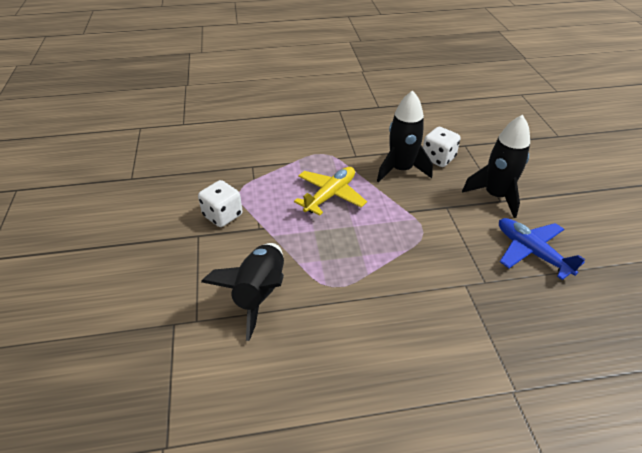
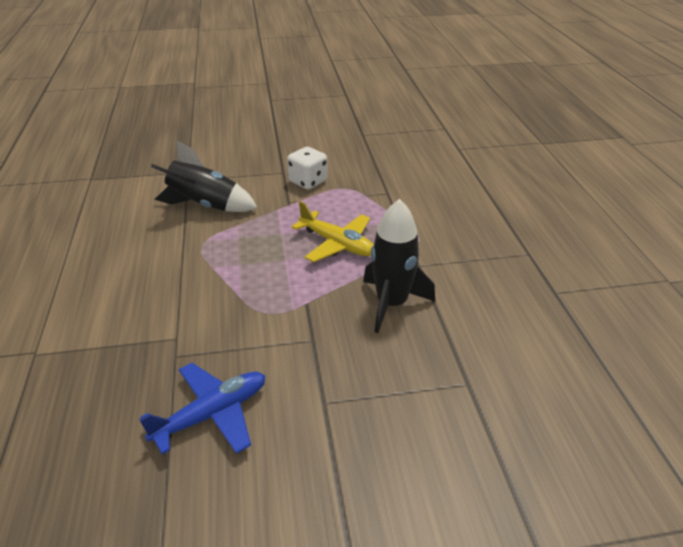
camera: 90 degrees right, 5 degrees down
white dice [423,127,461,167] -> none
black rocket [462,115,530,218] -> none

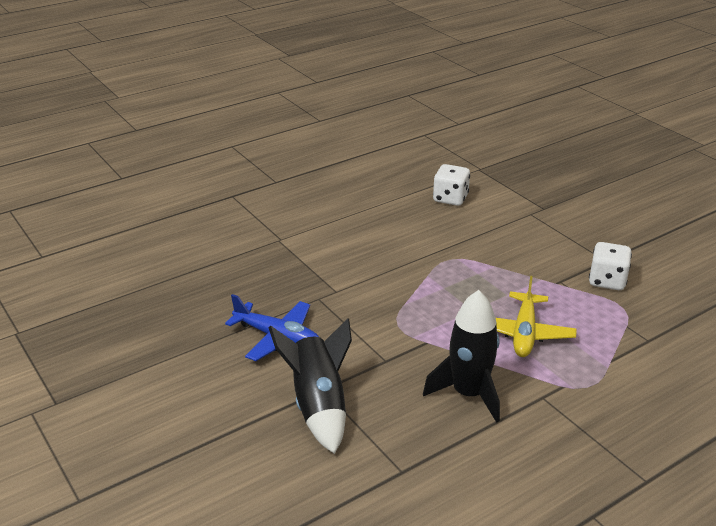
camera: 65 degrees right, 5 degrees down
black rocket [151,140,258,212] -> black rocket moved to [268,319,352,454]
none -> white dice [433,164,470,206]

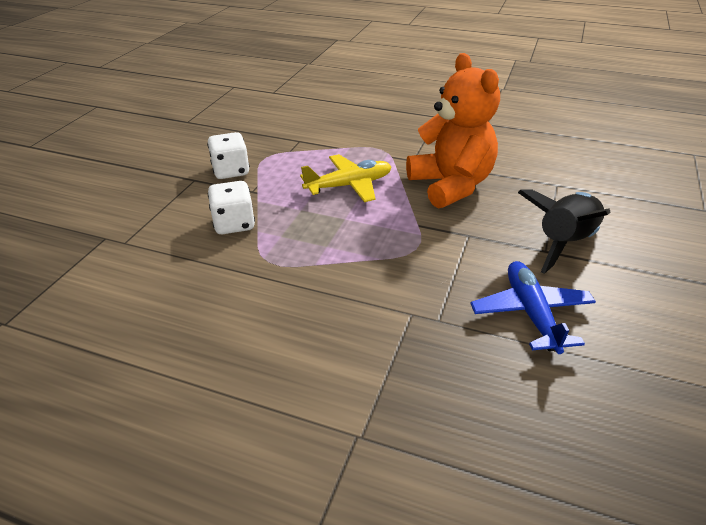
camera: 125 degrees left, 5 degrees up
black rocket [423,290,500,423] -> orange teddy bear [406,53,500,209]
white dice [433,164,470,206] -> white dice moved to [208,181,255,234]

